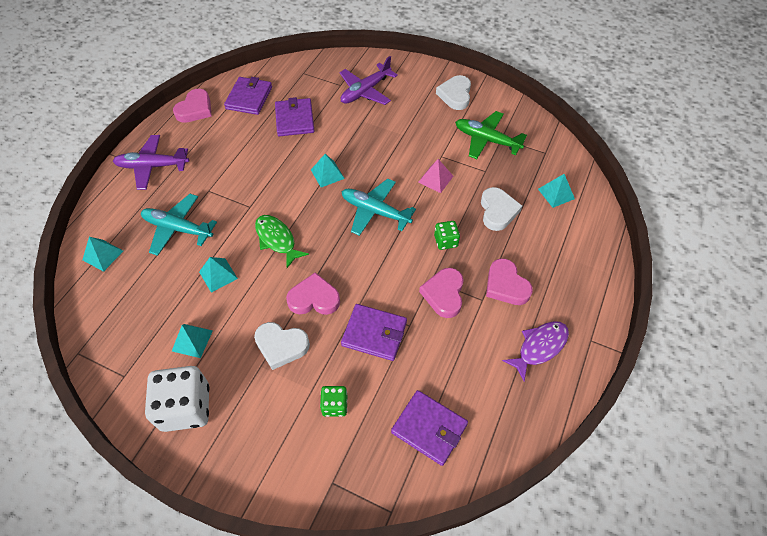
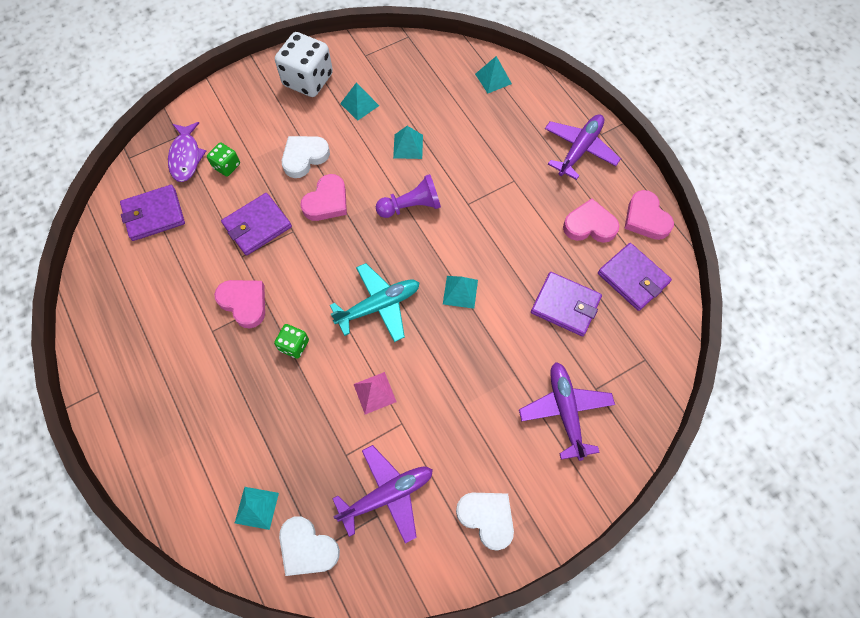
camera: 125 degrees right, 10 degrees up
turquoise plane [141,194,217,256] -> none
green fish [255,215,309,268] -> purple pawn [376,174,441,218]
green plane [455,111,527,159] -> purple plane [332,445,433,544]
white heart [481,187,522,231] -> white heart moved to [279,516,340,576]
pink heart [486,259,533,305] -> pink heart moved to [563,198,619,243]
purple fish [502,321,569,382] -> purple fish moved to [168,122,206,182]

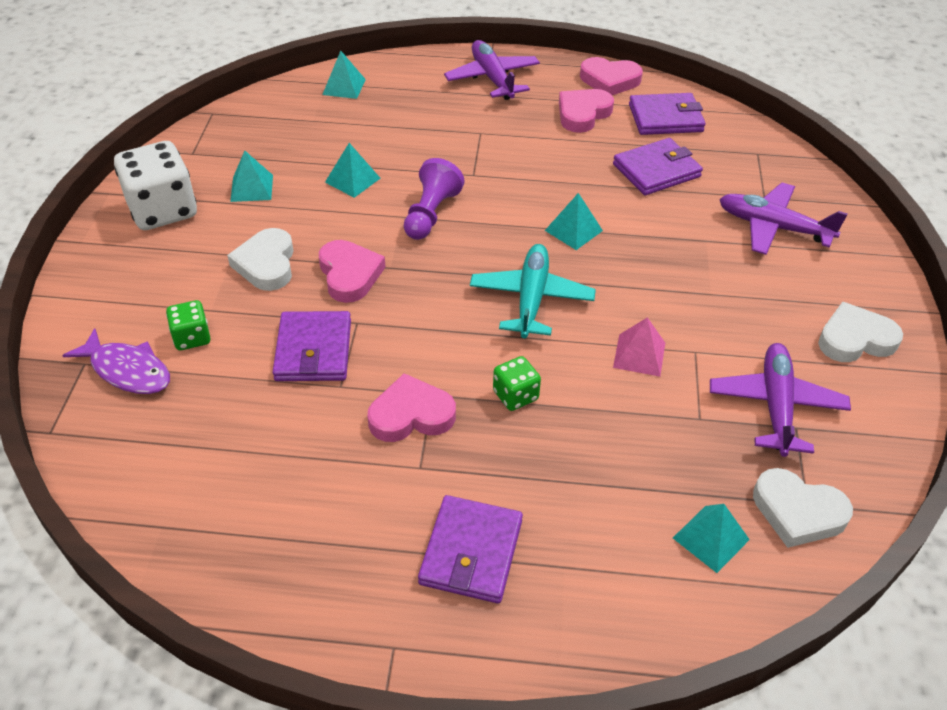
camera: 55 degrees left, 20 degrees down
purple wallet [120,185,185,241] -> purple wallet moved to [418,495,523,603]
white heart [279,516,340,576] -> white heart turned 45 degrees clockwise [753,468,853,548]

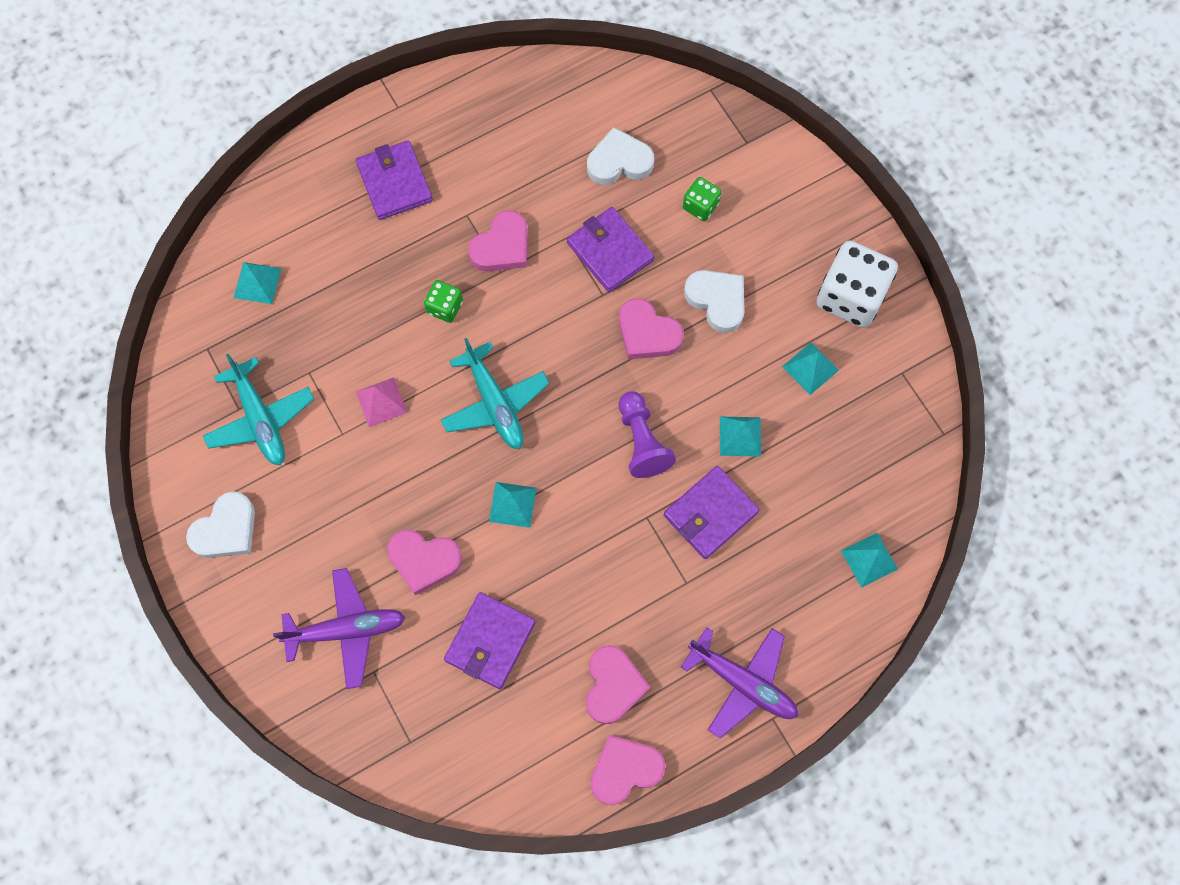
camera: 145 degrees right, 25 degrees up
purple fish [62,328,170,394] -> none
purple wallet [629,93,706,135] -> purple wallet moved to [664,466,760,559]
purple plane [710,343,851,457] -> turquoise plane [203,354,314,465]
white heart [753,468,853,548] -> white heart moved to [587,127,654,185]
none -> pink heart [387,530,462,595]

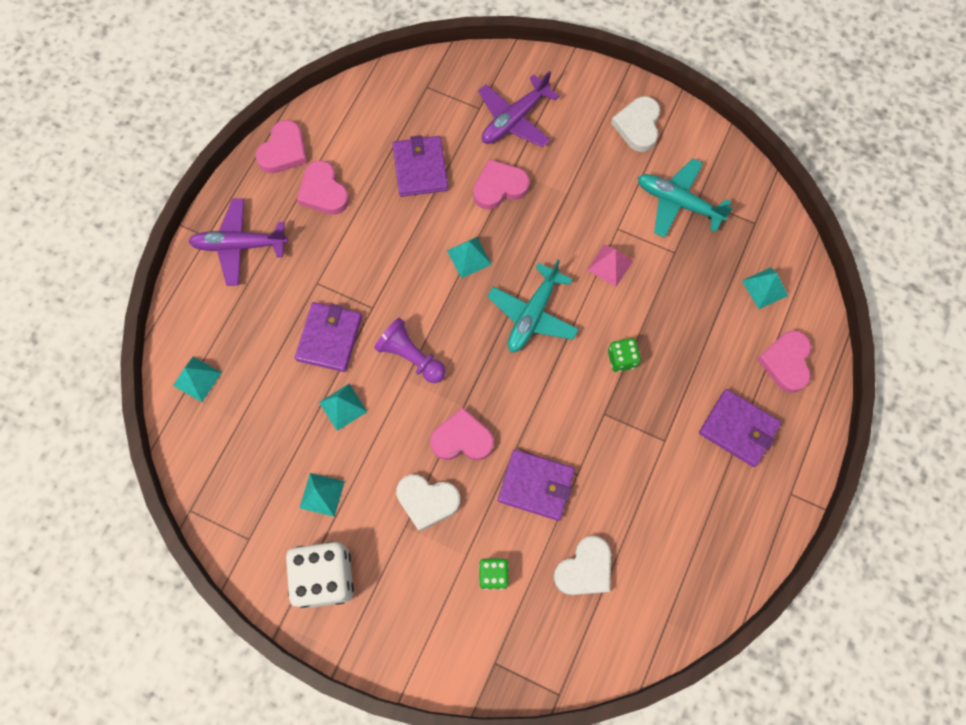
camera: 145 degrees right, 0 degrees up
turquoise plane [441,338,550,449] -> turquoise plane turned 90 degrees counterclockwise [487,259,579,352]
pink heart [468,210,528,271] -> pink heart moved to [757,330,811,393]

